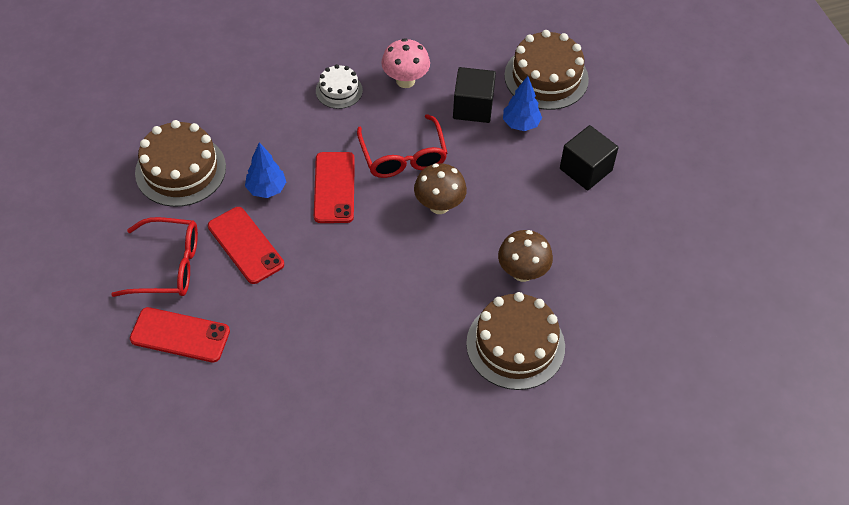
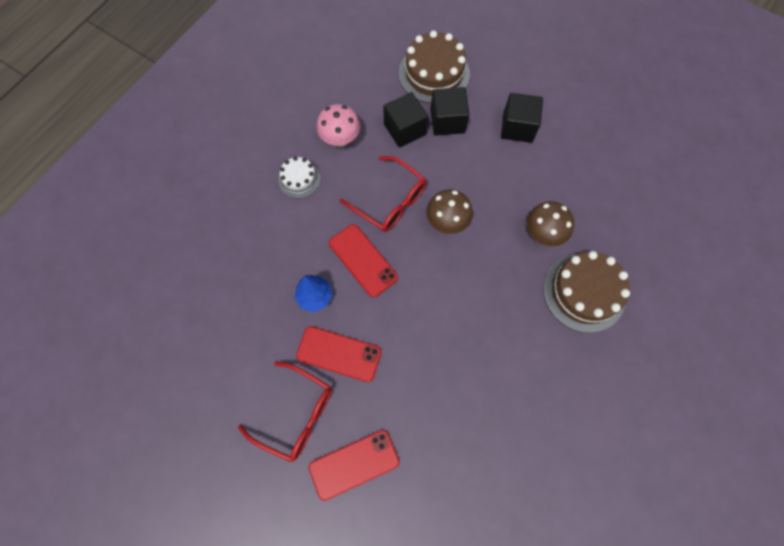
camera: 35 degrees left, 15 degrees up
red glasses [111,217,198,297] -> red glasses turned 60 degrees clockwise [238,361,332,462]
brown cake [135,120,226,207] -> none
blue tree [503,76,542,131] -> black cube [430,87,470,136]

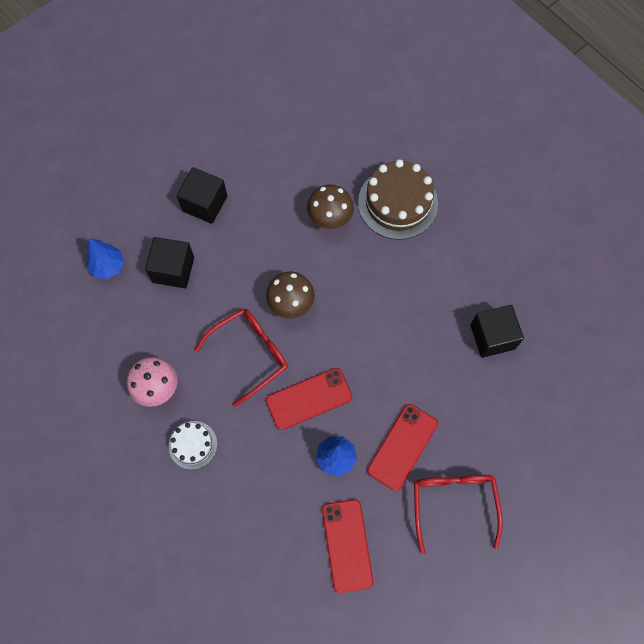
camera: 75 degrees left, 0 degrees up
red glasses [238,361,332,462] -> red glasses turned 45 degrees counterclockwise [414,475,503,554]
red phone [309,430,399,501] -> red phone moved to [322,499,373,593]
black cube [383,92,428,148] -> black cube moved to [470,305,524,358]
brown cake [399,30,470,104] -> blue tree [86,238,124,279]

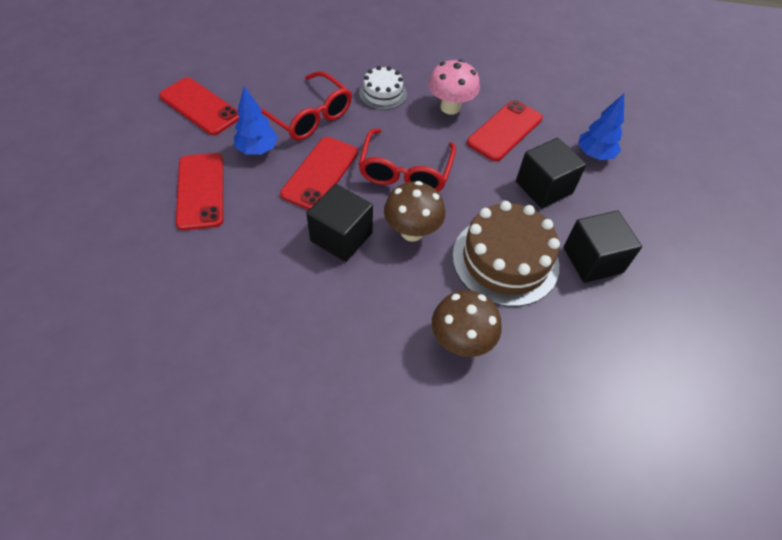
camera: 135 degrees right, 15 degrees down
brown cake [358,159,438,240] -> brown cake moved to [452,201,560,307]
red glasses [414,475,503,554] -> red glasses moved to [260,71,352,141]
black cube [470,305,524,358] -> black cube moved to [306,184,373,262]
none -> red phone [467,100,543,162]

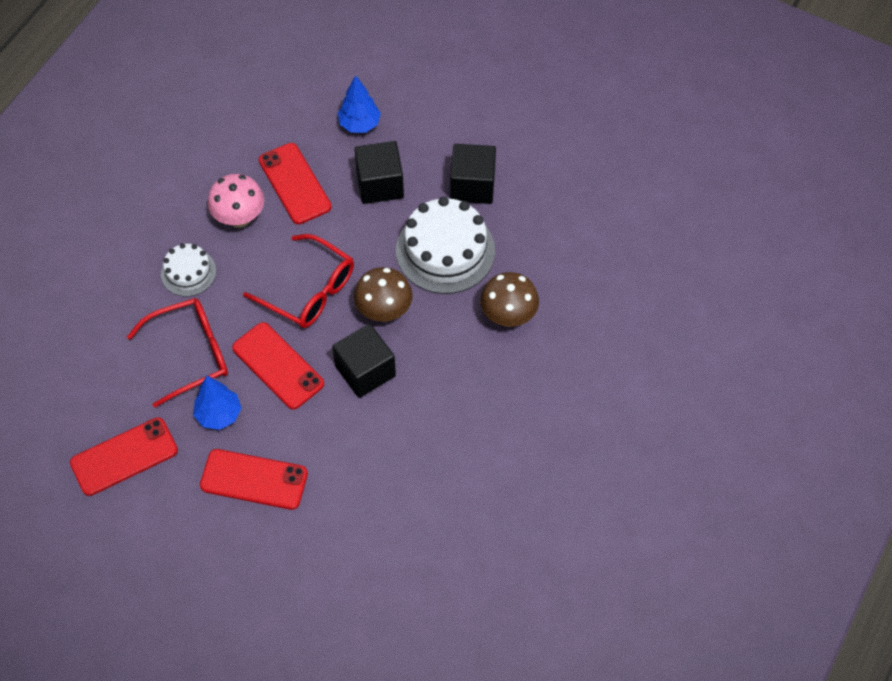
camera: 65 degrees left, 5 degrees up
brown cake [452,201,560,307] -> white cake [396,197,495,294]

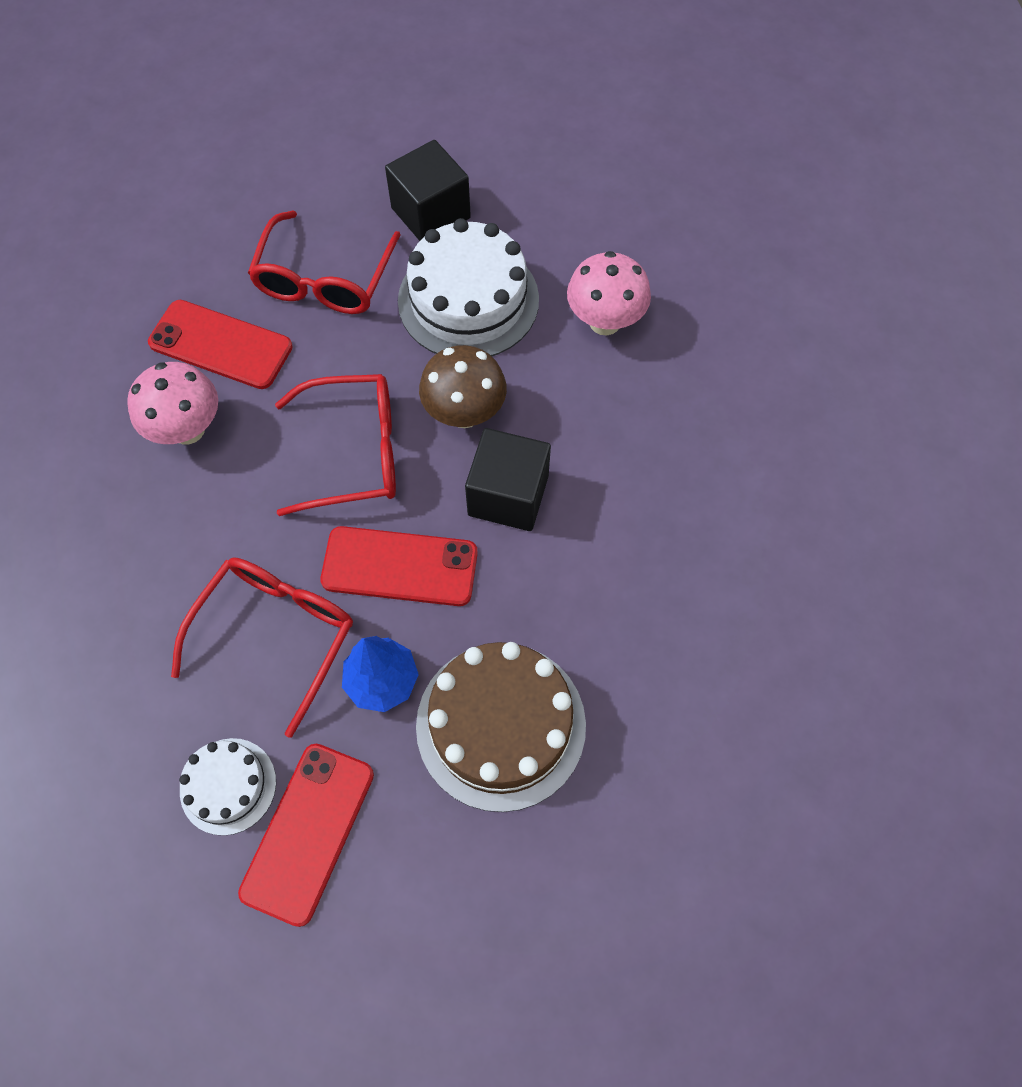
camera: 40 degrees left, 5 degrees up
white cake [161,243,216,297] -> white cake moved to [179,738,276,836]
red phone [200,449,308,510] -> brown cake [416,642,586,812]
blue tree [338,75,381,133] -> none
black cube [355,141,404,204] -> red glasses [248,210,400,314]
brown mushroom [480,272,539,327] -> pink mushroom [567,251,651,335]

